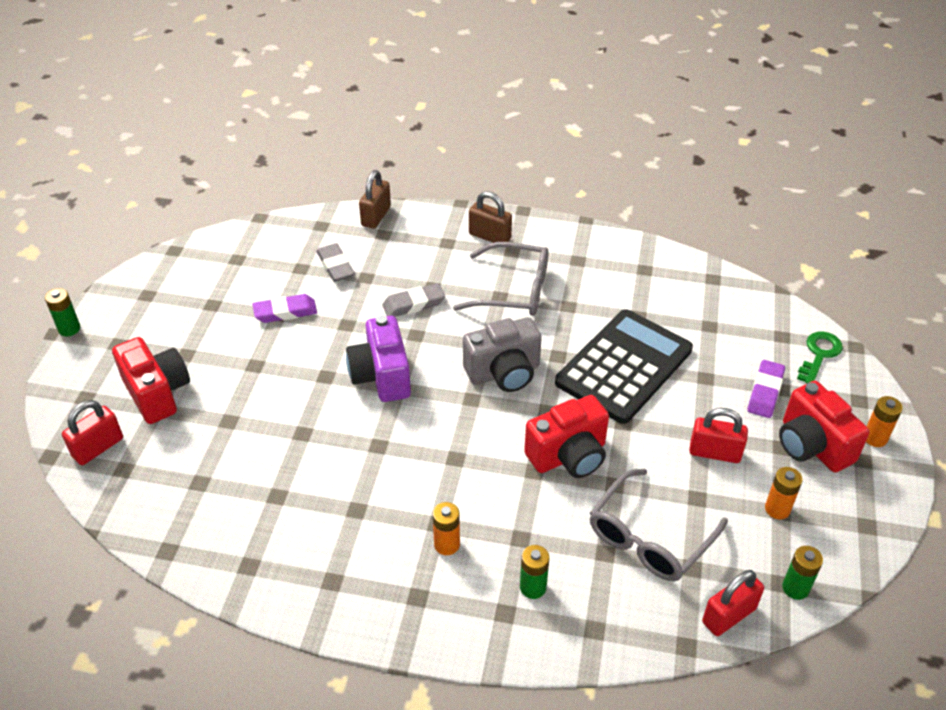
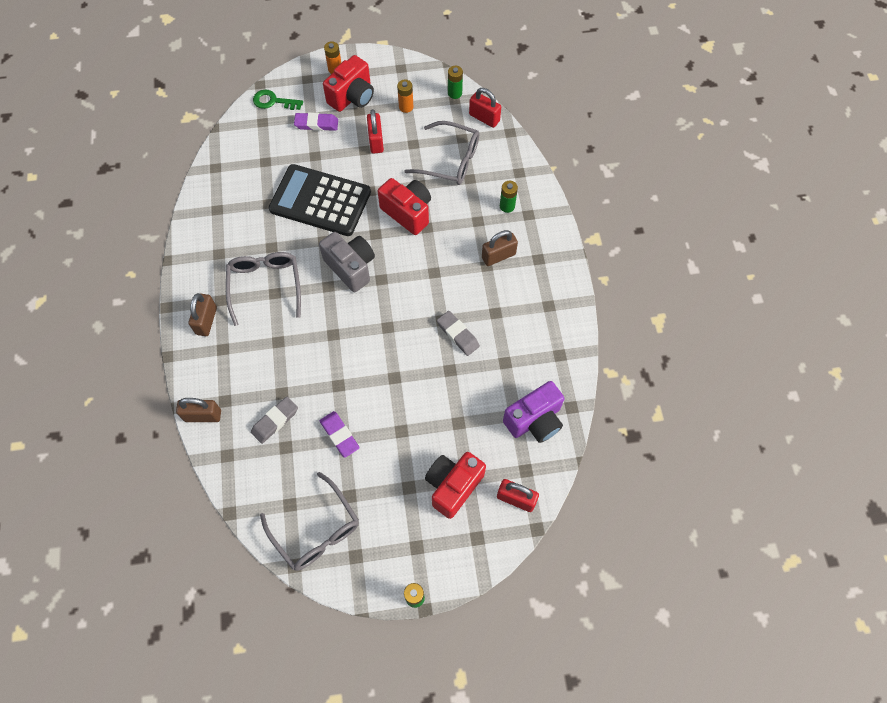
camera: 110 degrees left, 20 degrees up
purple camera [346,315,411,402] -> purple camera moved to [503,381,564,443]
grey eraser [382,283,445,317] -> grey eraser moved to [437,311,480,356]
orange battery [433,502,460,555] -> brown padlock [482,230,518,266]
none -> grey glasses [260,472,359,571]

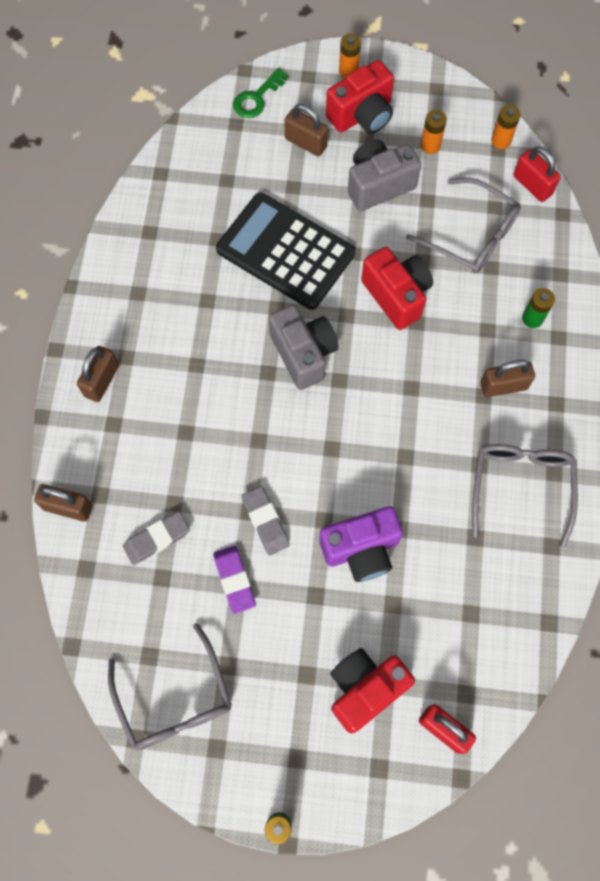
camera: 15 degrees right, 5 degrees up
grey glasses [226,252,301,326] -> grey glasses moved to [472,444,578,548]
green key [253,90,303,110] -> green key turned 75 degrees counterclockwise [233,68,288,118]
purple eraser [294,112,338,131] -> brown padlock [284,104,328,156]
red padlock [367,109,384,153] -> grey camera [348,139,421,211]
grey eraser [437,311,480,356] -> grey eraser moved to [241,486,290,555]
green battery [448,66,463,99] -> orange battery [491,105,521,149]
purple camera [503,381,564,443] -> purple camera moved to [319,506,403,582]

